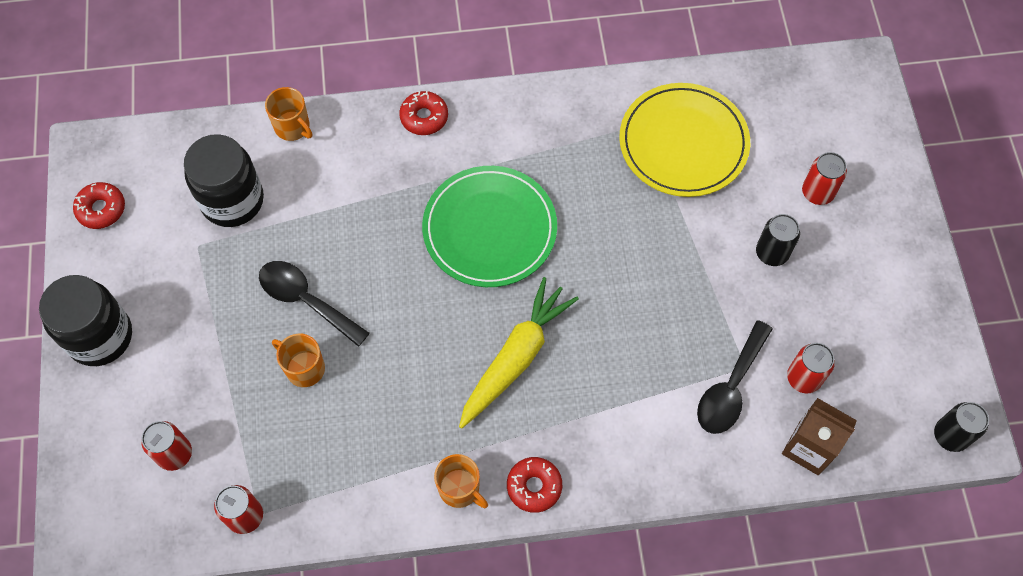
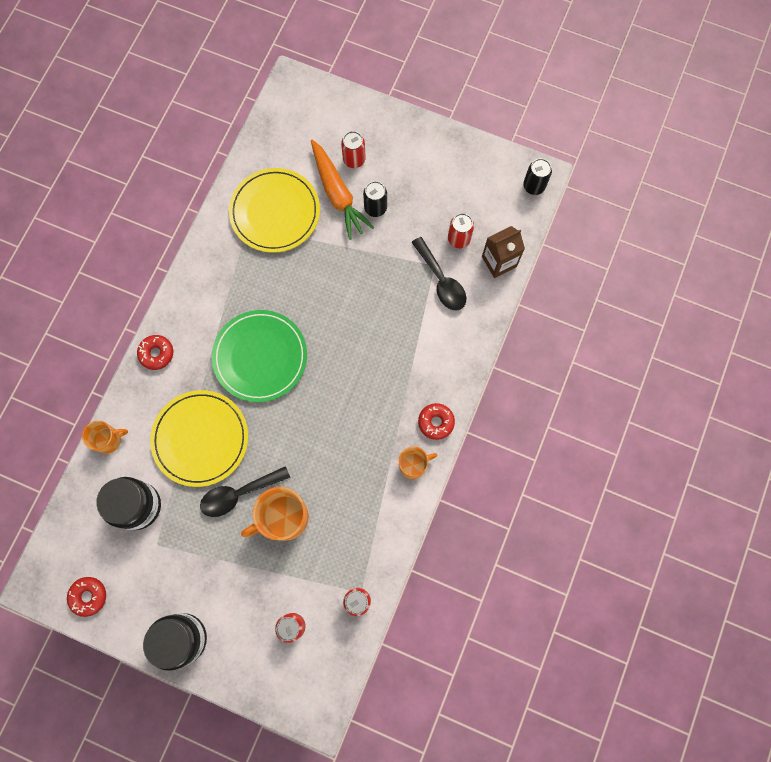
camera: 60 degrees left, 10 degrees up
orange mug [272,334,325,387] -> orange mug [241,487,309,541], size x1.68
yellow carrot [459,277,579,428] -> none
none -> yellow plate [150,390,248,487]
none -> orange carrot [311,139,374,240]

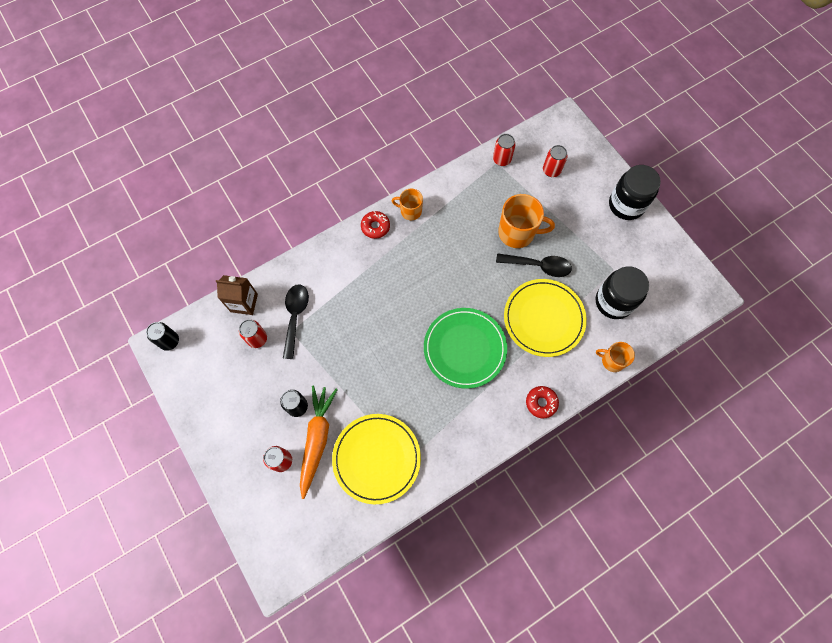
camera: 145 degrees left, 5 degrees down
red donut [67,577,106,617] -> none

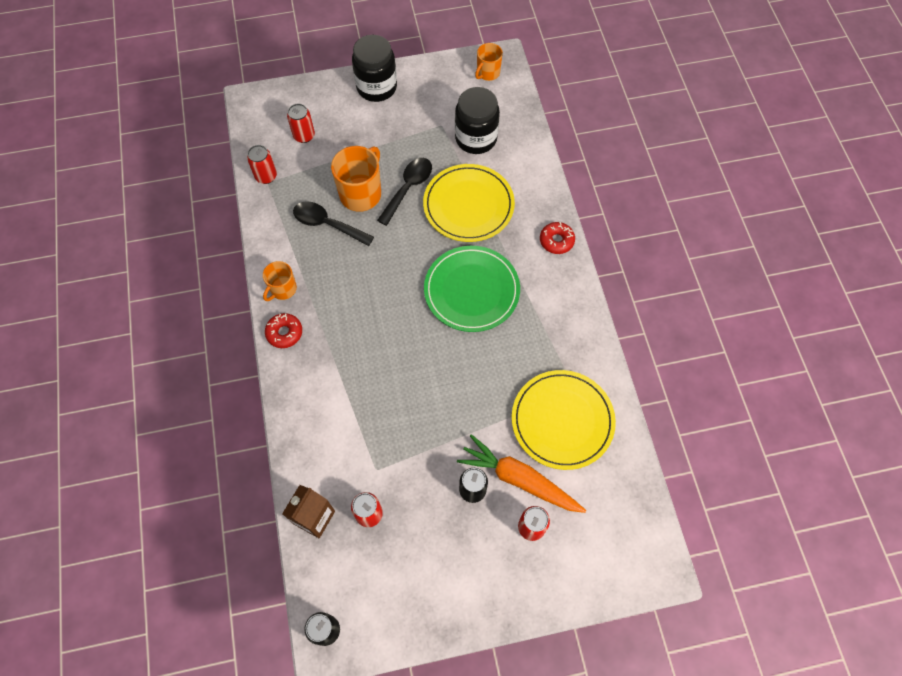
camera: 70 degrees left, 5 degrees down
black spoon [283,284,309,359] -> black spoon moved to [293,201,374,246]
orange mug [596,342,635,372] -> orange mug moved to [475,43,503,81]

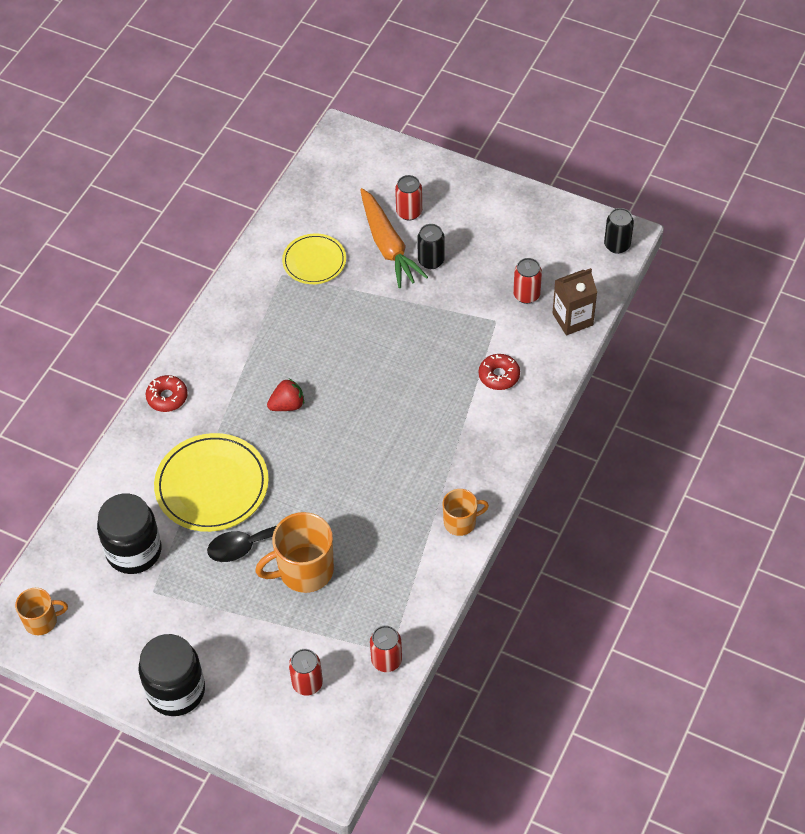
camera: 140 degrees left, 10 degrees down
red donut [265,313,302,348] -> red donut moved to [479,354,520,390]
black spoon [293,201,374,246] -> none
green plate [424,246,520,332] -> red strawberry [267,378,304,411]
yellow plate [512,370,616,470] -> yellow plate [282,234,346,284], size x0.61

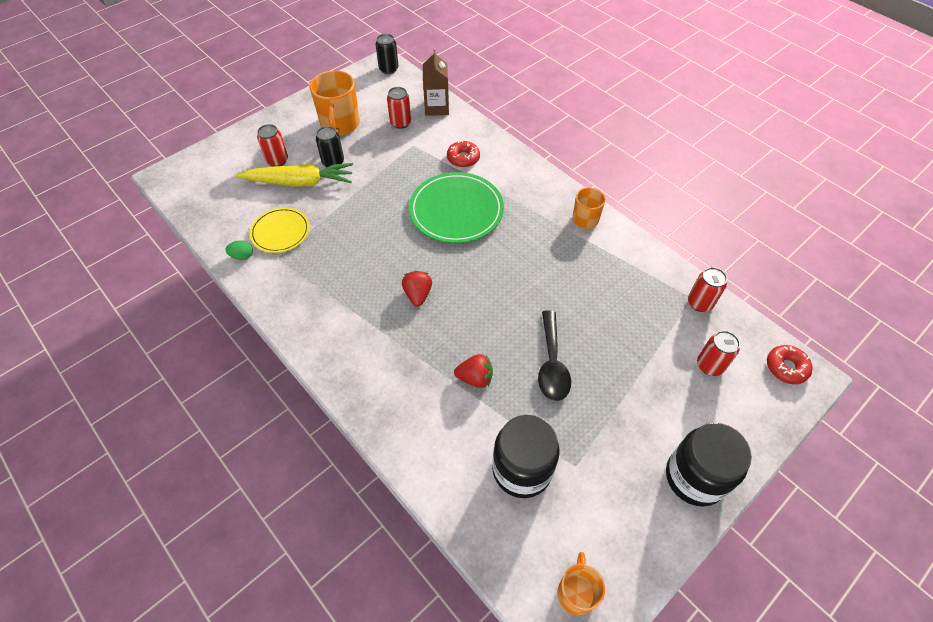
camera: 70 degrees left, 0 degrees up
red donut [146,375,188,412] -> red donut moved to [767,345,813,384]
yellow plate [154,433,269,532] -> red strawberry [454,354,493,388]
orange mug [255,512,334,593] -> orange mug moved to [310,70,360,135]
orange carrot [360,188,428,288] -> yellow carrot [236,163,353,187]
none -> green egg [226,240,253,260]
none -> green plate [409,172,504,243]

